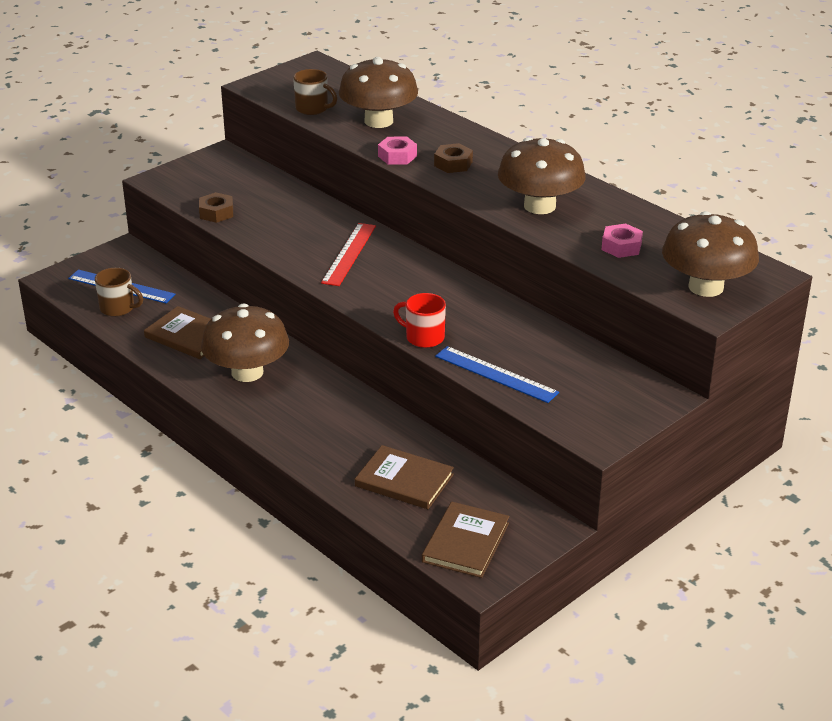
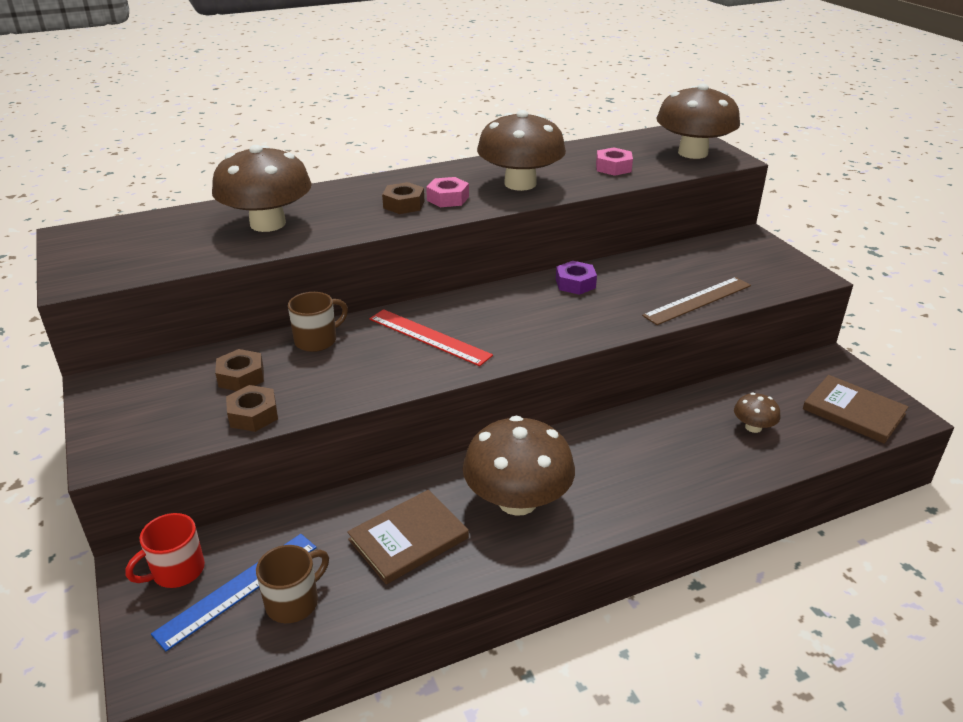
camera: 70 degrees left, 0 degrees up
brown mug [293,69,337,115] -> brown mug moved to [288,292,348,352]
brown book [355,445,454,509] -> brown mushroom [734,393,780,433]
pink nut [378,137,417,165] -> pink nut moved to [426,177,469,207]
red mug [393,293,446,348] -> red mug moved to [126,513,205,588]
blue ruler [435,346,559,403] -> brown ruler [642,277,751,325]
none -> brown nut [215,349,264,391]
none -> purple nut [556,261,597,295]

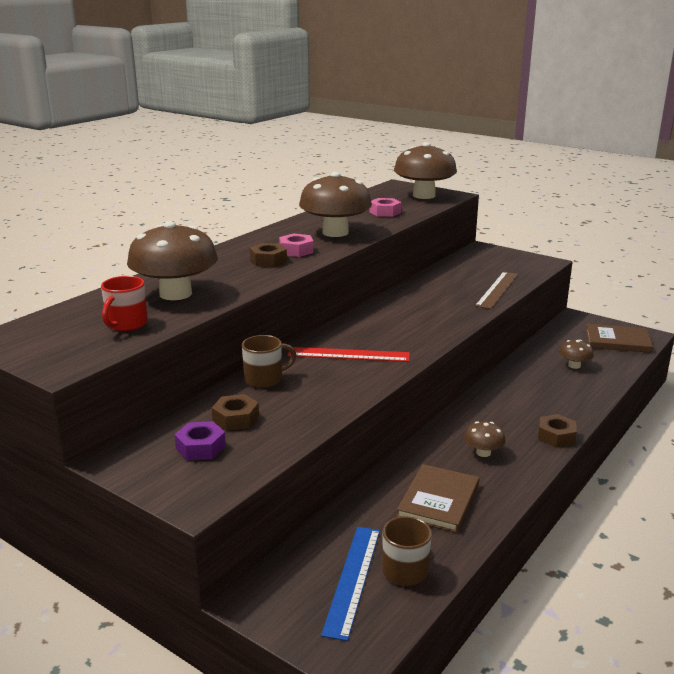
camera: 30 degrees left, 10 degrees down
red mug [126,513,205,588] -> red mug moved to [101,276,148,331]
brown nut [226,385,278,432] -> brown nut moved to [538,414,577,447]
brown mug [288,292,348,352] -> brown mug turned 45 degrees clockwise [242,335,296,388]
brown mushroom [463,416,575,516] -> brown mushroom [464,421,506,457], size x0.46
purple nut [556,261,597,295] -> purple nut moved to [174,421,226,461]

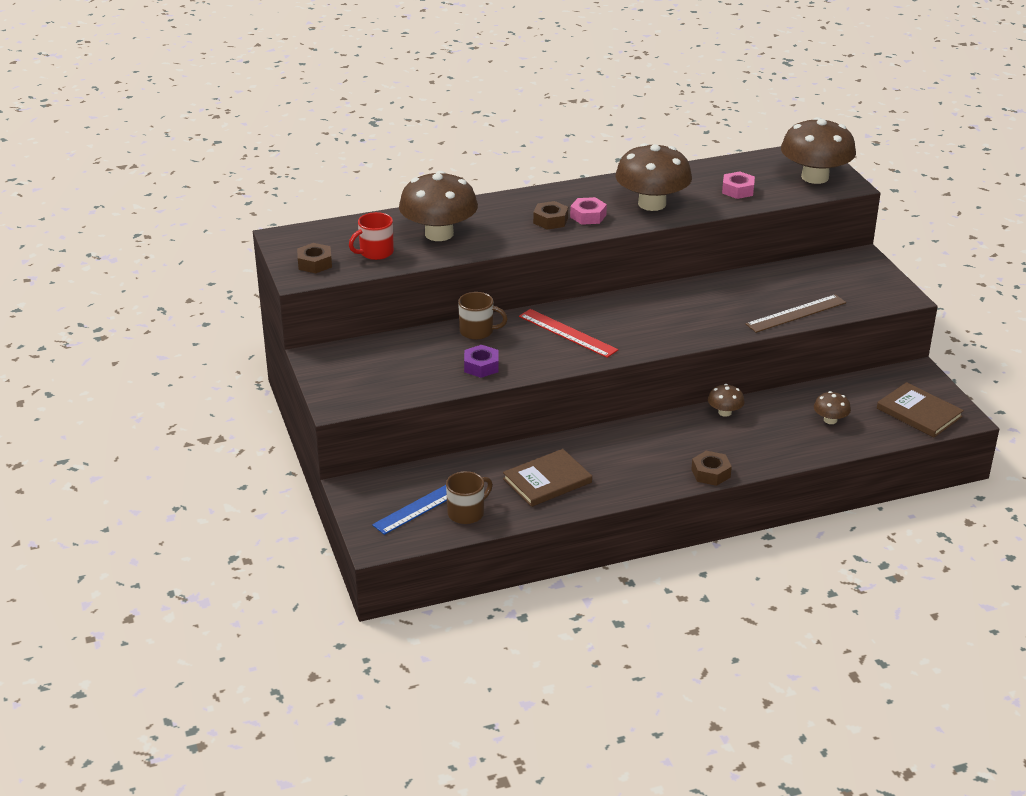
camera: 35 degrees right, 10 degrees up
purple nut [174,421,226,461] -> purple nut moved to [464,345,498,378]
brown nut [212,394,259,431] -> brown nut moved to [297,243,332,273]
brown mushroom [464,421,506,457] -> brown mushroom moved to [708,384,745,417]

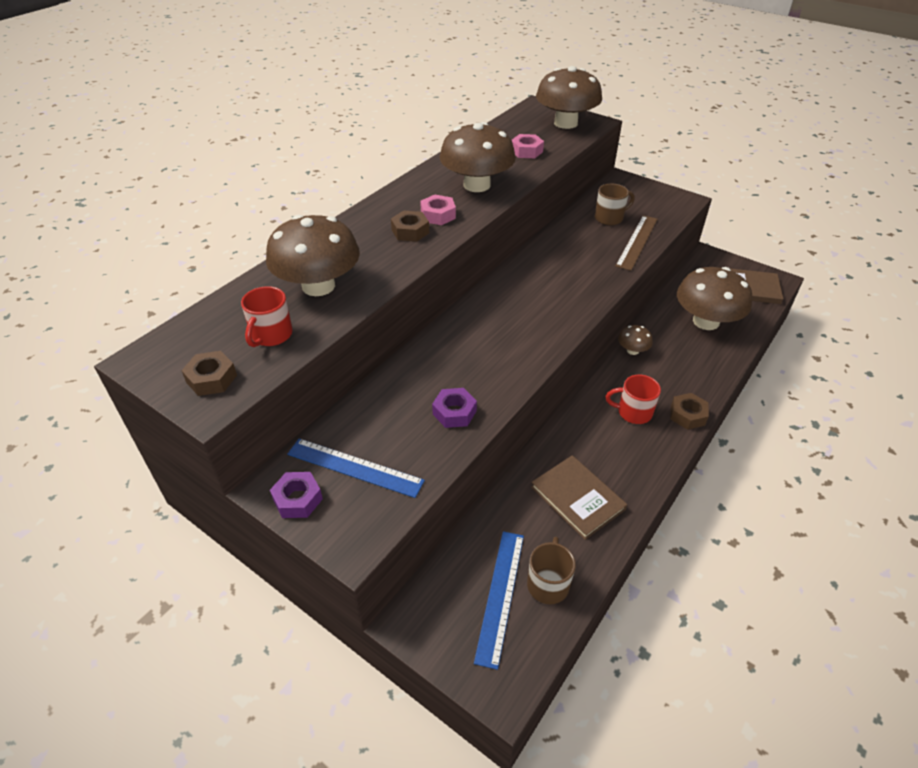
camera: 35 degrees left, 10 degrees up
brown mug [458,292,508,340] -> brown mug moved to [595,184,635,225]
brown book [503,449,592,507] -> brown book turned 60 degrees counterclockwise [531,455,627,540]
red ruler [519,309,618,358] -> none
brown mushroom [814,391,851,424] -> brown mushroom [677,267,752,330], size x2.20
none -> purple nut [270,472,323,518]
none -> blue ruler [287,438,425,498]
none -> red mug [606,374,661,424]

